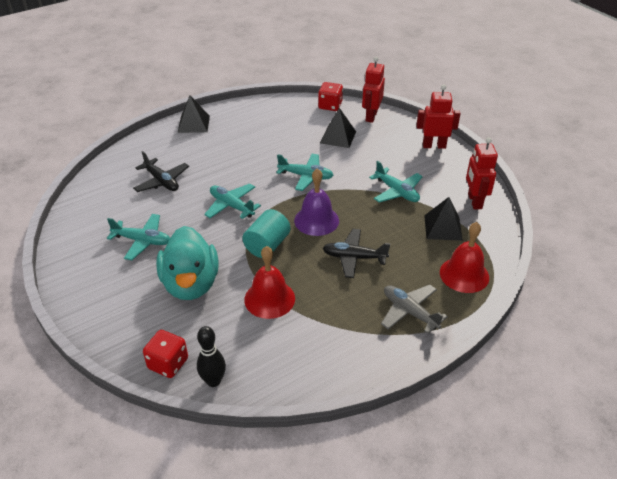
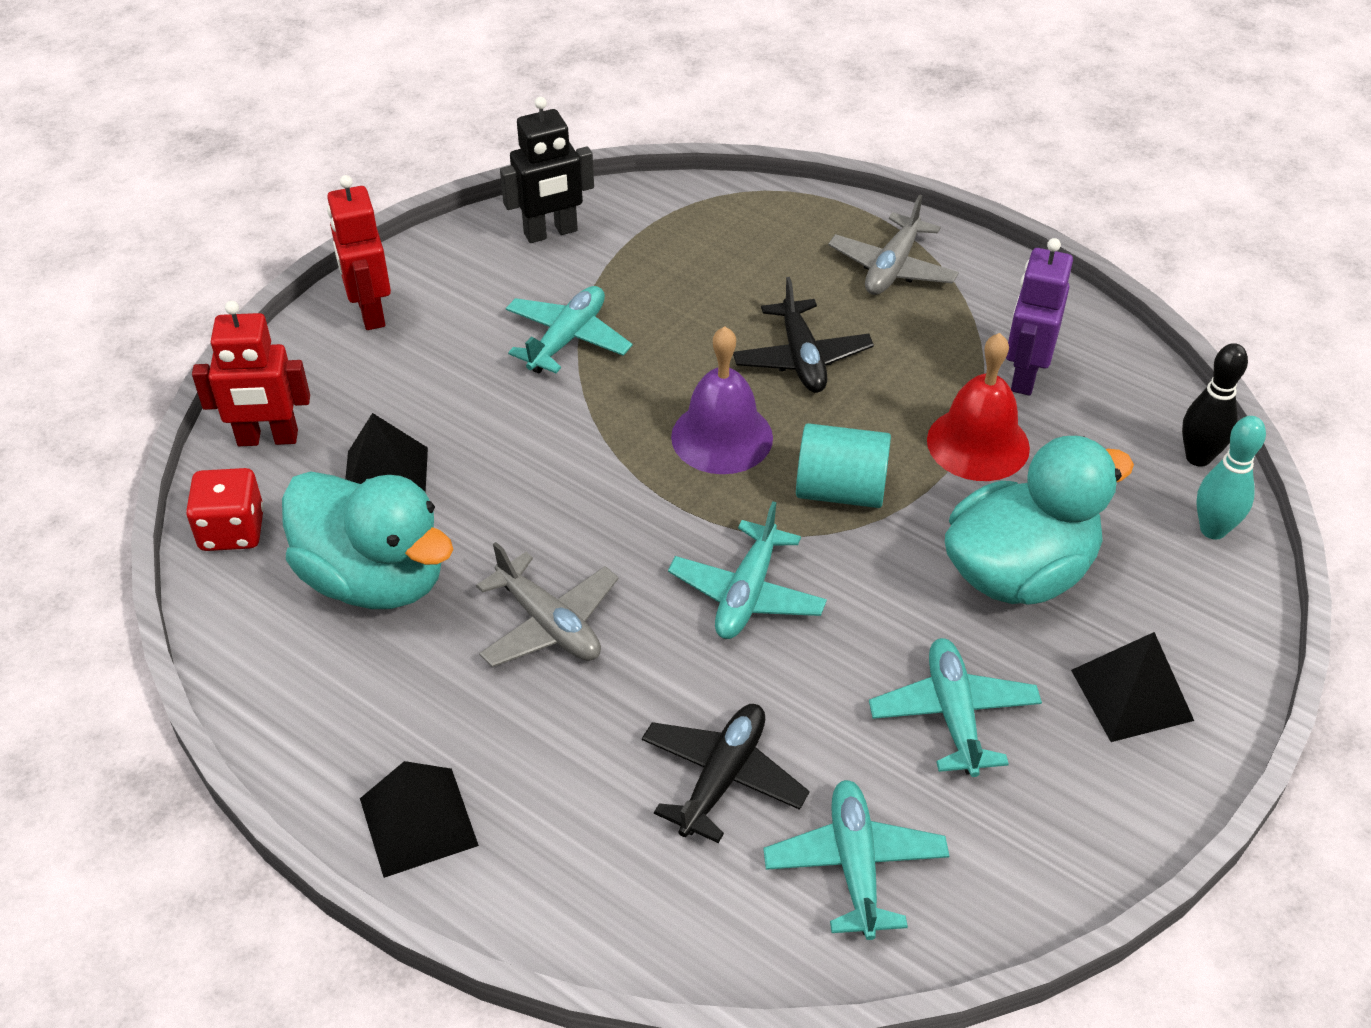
camera: 110 degrees left, 5 degrees up
red dice [143,330,188,378] -> turquoise bowling pin [1196,416,1266,540]
turquoise plane [276,154,334,191] -> turquoise plane moved to [763,780,949,940]
black pyramid [424,197,463,241] -> black pyramid moved to [1071,632,1194,742]
red bell [440,222,489,293] -> none
red robot [466,138,498,210] -> black robot [500,97,594,243]
none -> turquoise duck [282,471,453,609]
none -> grey plane [476,542,618,667]
none -> purple robot [1006,238,1073,395]

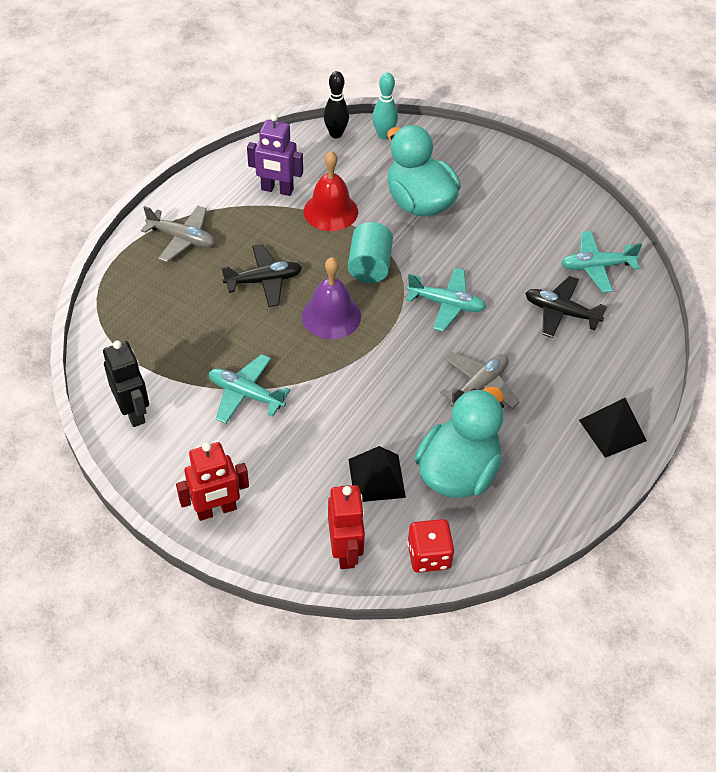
camera: 95 degrees left, 5 degrees up
turquoise plane [869,638,1042,777] -> none
black pyramid [1071,632,1194,742] -> none

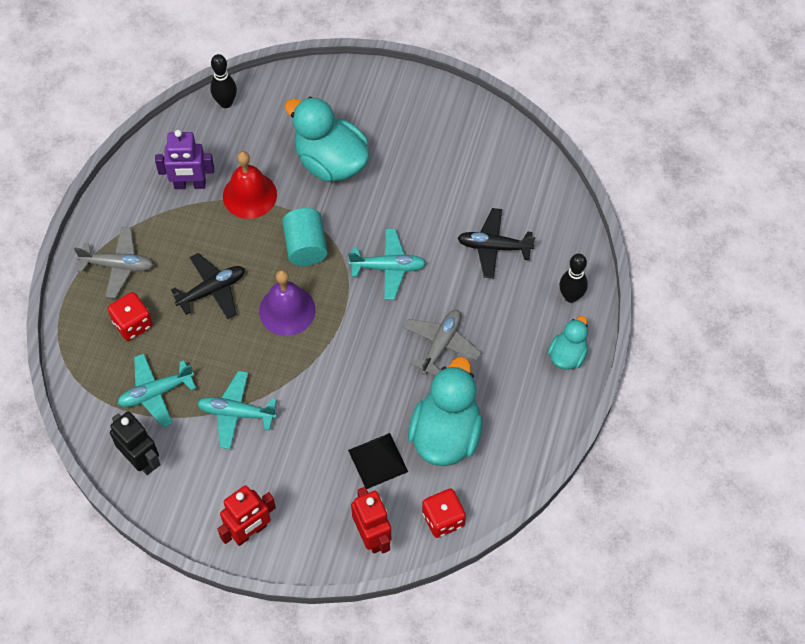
camera: 15 degrees left, 10 degrees up
turquoise bowling pin [372,73,398,140] -> none
turquoise plane [561,231,642,293] -> turquoise plane moved to [117,353,196,427]
black pyramid [579,398,647,458] -> turquoise duck [548,316,588,370]
none -> red dice [108,292,153,341]
none -> black bowling pin [559,254,588,303]

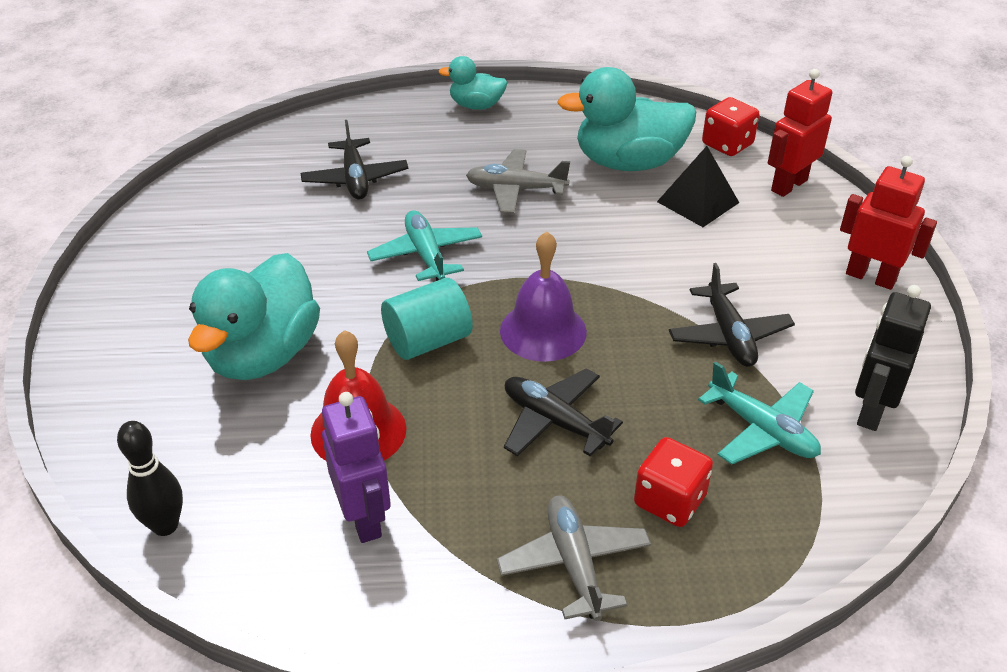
camera: 110 degrees left, 20 degrees down
turquoise plane [197,371,277,449] -> black plane [669,263,795,367]
black bowling pin [559,254,588,303] -> none

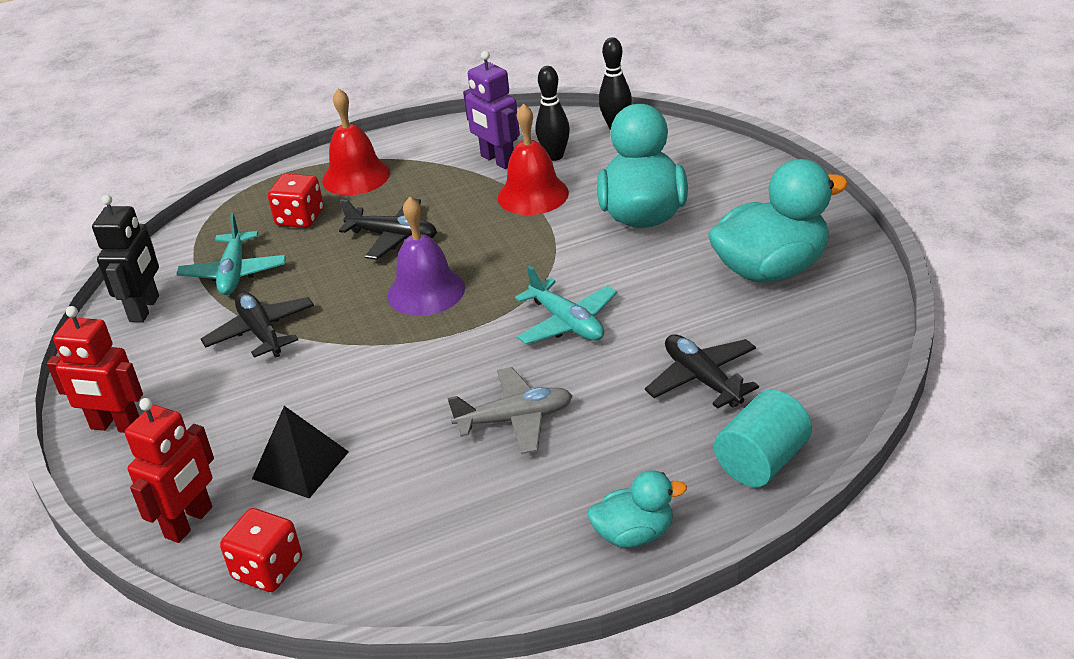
camera: 165 degrees right, 5 degrees down
turquoise cylinder [381,278,473,360] -> turquoise cylinder moved to [714,390,812,487]
grey plane [497,495,651,621] -> red bell [322,88,390,195]
turquoise duck [557,67,696,171] -> turquoise duck moved to [708,159,848,283]
turquoise plane [698,361,821,465] -> turquoise plane turned 120 degrees counterclockwise [177,213,286,295]
none -> black bowling pin [536,66,570,161]

